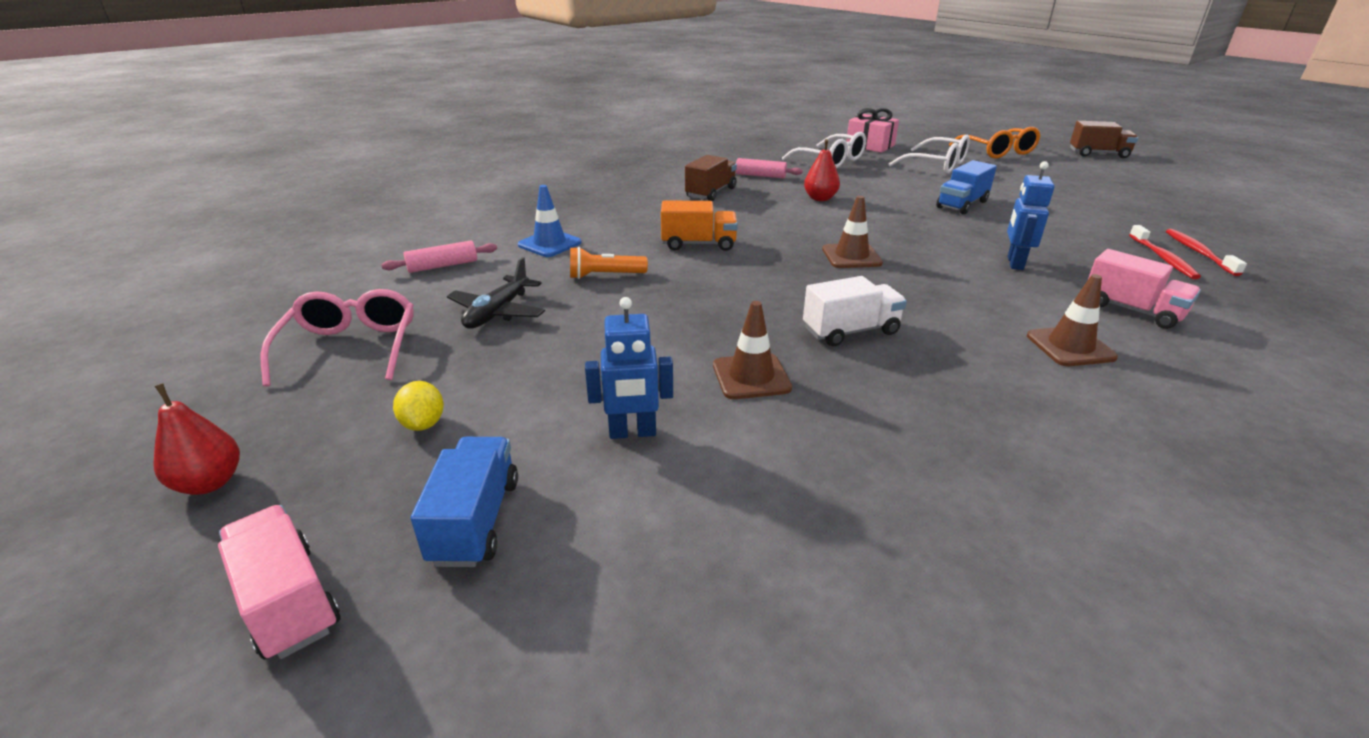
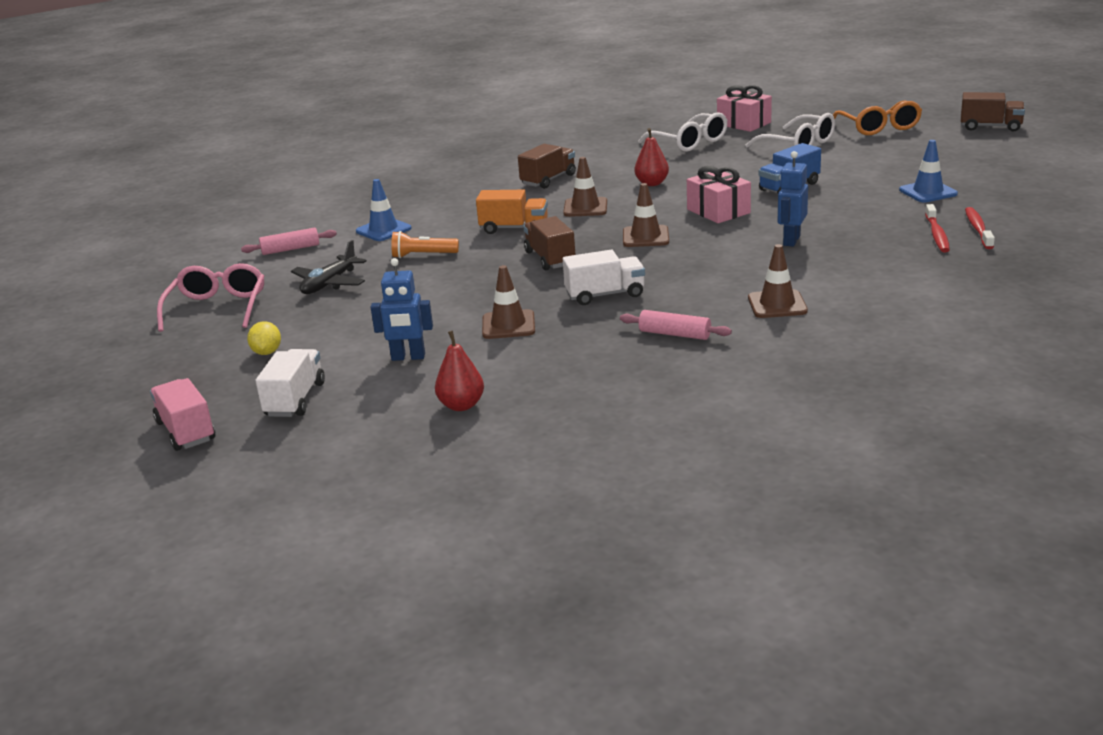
camera: 10 degrees right, 5 degrees down
red pear [153,383,240,495] -> red pear moved to [435,331,484,411]
blue truck [411,437,518,567] -> white truck [256,349,325,417]
pink rolling pin [735,158,803,178] -> pink rolling pin moved to [620,310,732,340]
pink truck [1087,249,1201,329] -> none
none -> brown truck [524,216,575,270]
none -> brown traffic cone [563,157,607,217]
none -> pink gift [687,166,751,223]
none -> blue traffic cone [899,140,958,202]

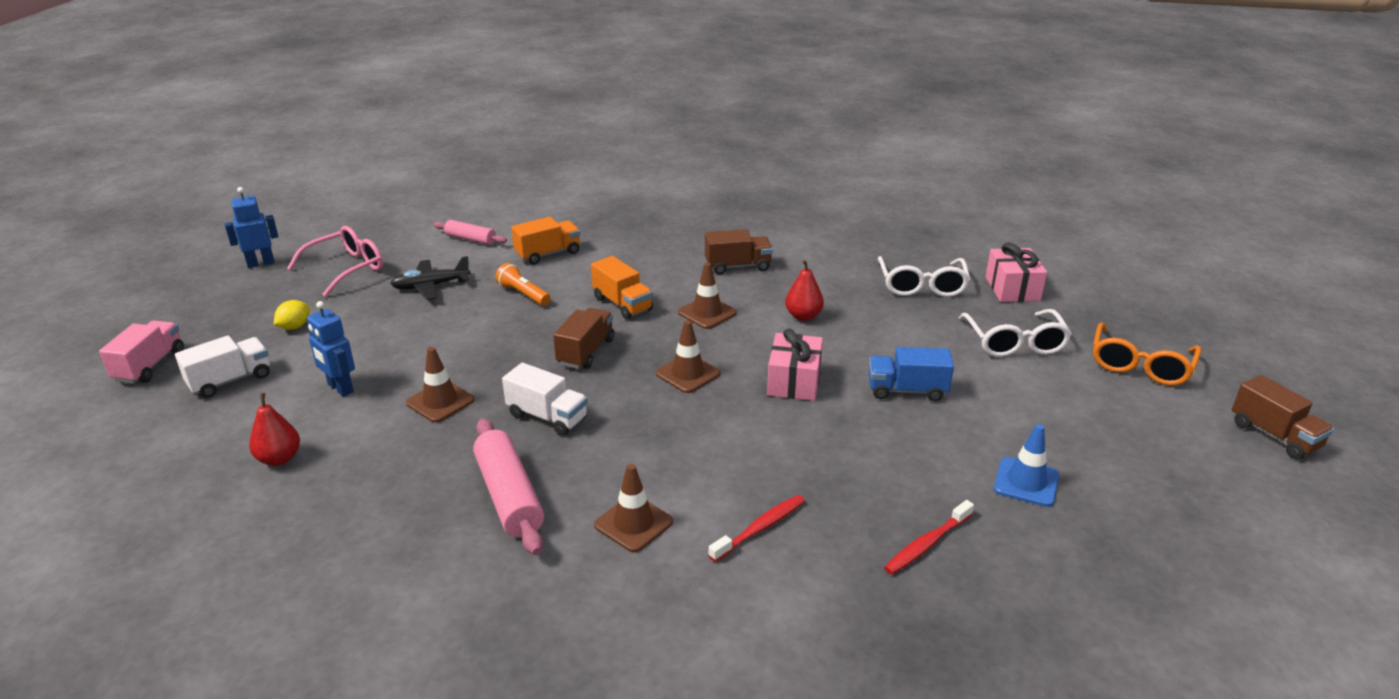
camera: 40 degrees right, 5 degrees up
blue traffic cone [356,179,412,241] -> orange truck [511,217,580,265]
pink rolling pin [620,310,732,340] -> pink rolling pin [473,418,544,555], size x1.67
blue robot [778,151,808,247] -> blue robot moved to [225,187,279,268]
red toothbrush [965,207,995,249] -> red toothbrush moved to [708,495,805,562]

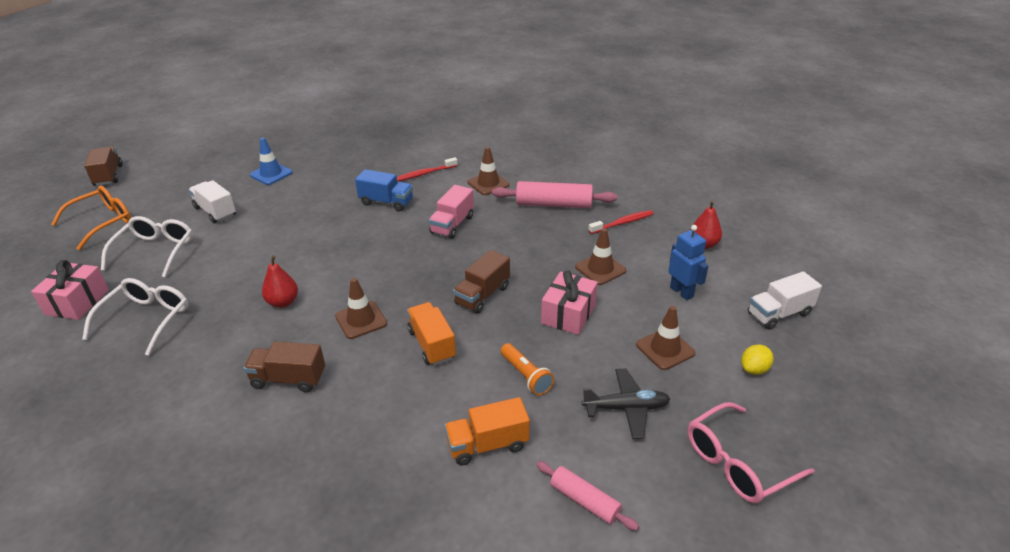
camera: 165 degrees left, 5 degrees up
pink truck [99,320,184,384] -> pink truck moved to [429,185,474,239]
blue robot [225,187,279,268] -> none
pink rolling pin [473,418,544,555] -> pink rolling pin turned 75 degrees counterclockwise [492,181,617,208]
white truck [502,363,588,436] -> white truck moved to [189,180,236,223]
brown traffic cone [656,320,720,393] -> brown traffic cone moved to [636,306,695,370]
pink gift [767,328,823,401] -> pink gift moved to [541,271,598,335]
blue truck [869,347,954,401] -> blue truck moved to [355,169,413,211]
red toothbrush [884,500,974,575] -> red toothbrush moved to [588,210,654,234]

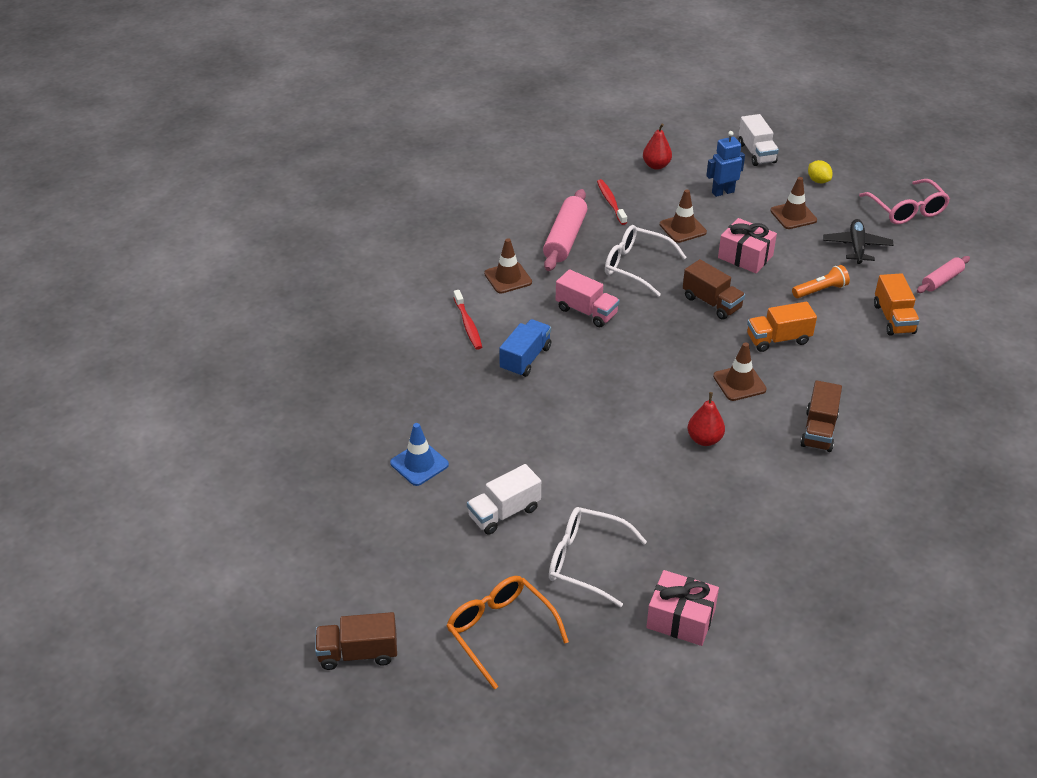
camera: 80 degrees left, 5 degrees up
white glasses [82,278,188,356] -> white glasses moved to [605,225,687,297]

